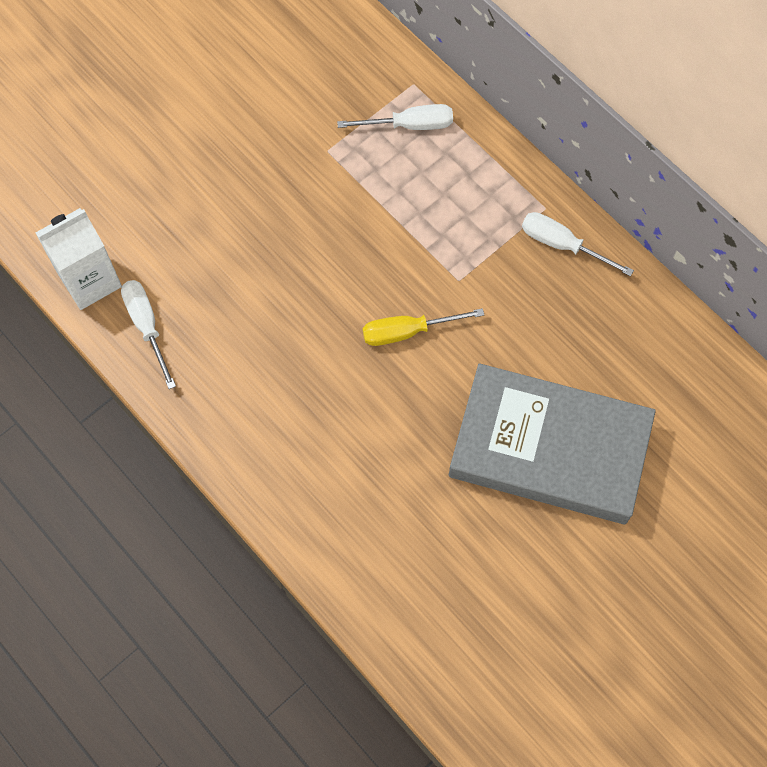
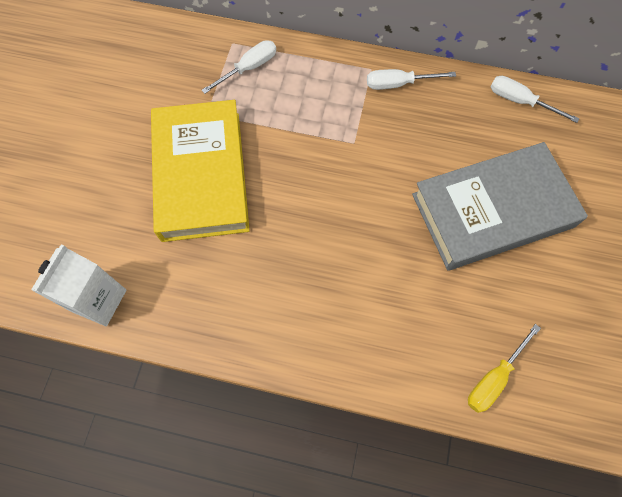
camera: 35 degrees left, 0 degrees up
white screwdriver [121,280,176,389] -> white screwdriver moved to [491,76,579,123]
yellow screwdriver [363,308,484,346] -> yellow screwdriver moved to [468,324,541,413]
none -> yellow book [151,100,250,242]

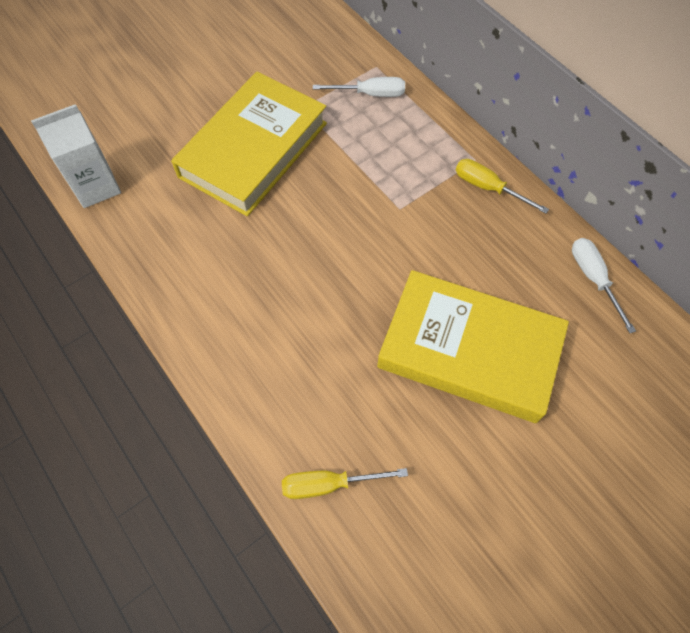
camera: 40 degrees right, 5 degrees down
white screwdriver [367,69,456,90] -> yellow screwdriver [456,159,549,214]
grey book [412,142,588,270] -> yellow book [377,270,569,423]

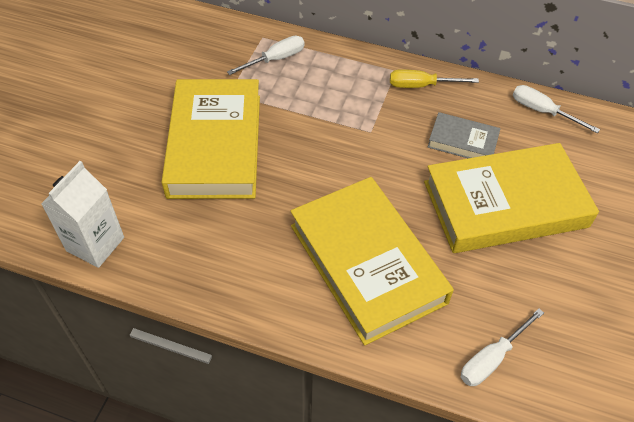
camera: 35 degrees left, 10 degrees down
yellow screwdriver [282,468,408,499] -> white screwdriver [461,309,544,386]
none -> yellow book [291,177,454,346]
none -> grey book [428,112,501,158]

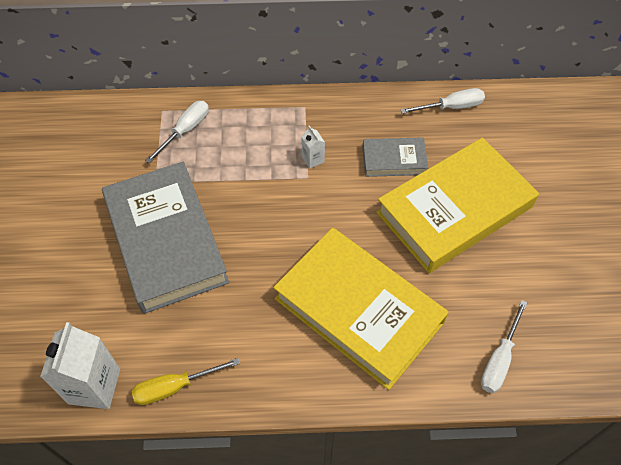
camera: 20 degrees left, 5 degrees up
yellow book [162,79,260,199] -> grey book [102,162,229,314]
yellow screwdriver [390,69,479,88] -> yellow screwdriver moved to [132,358,240,405]
white screwdriver [513,85,600,133] -> white screwdriver turned 150 degrees clockwise [400,88,485,114]
none -> white carton [301,125,325,169]

